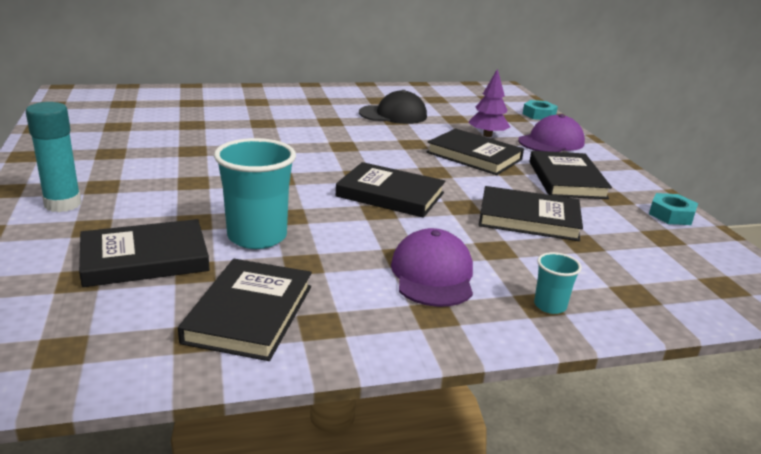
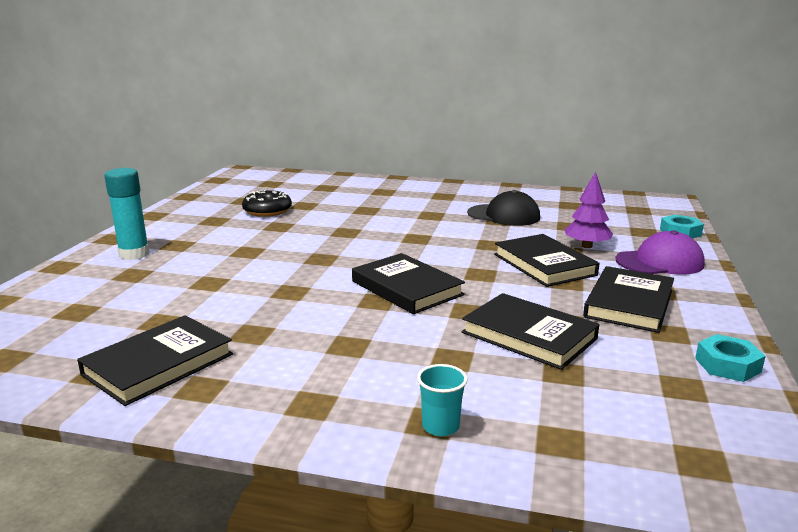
camera: 30 degrees right, 5 degrees down
black book [79,219,210,287] -> none
turquoise cup [214,138,296,249] -> none
purple cap [391,228,473,307] -> none
none -> black donut [242,189,292,217]

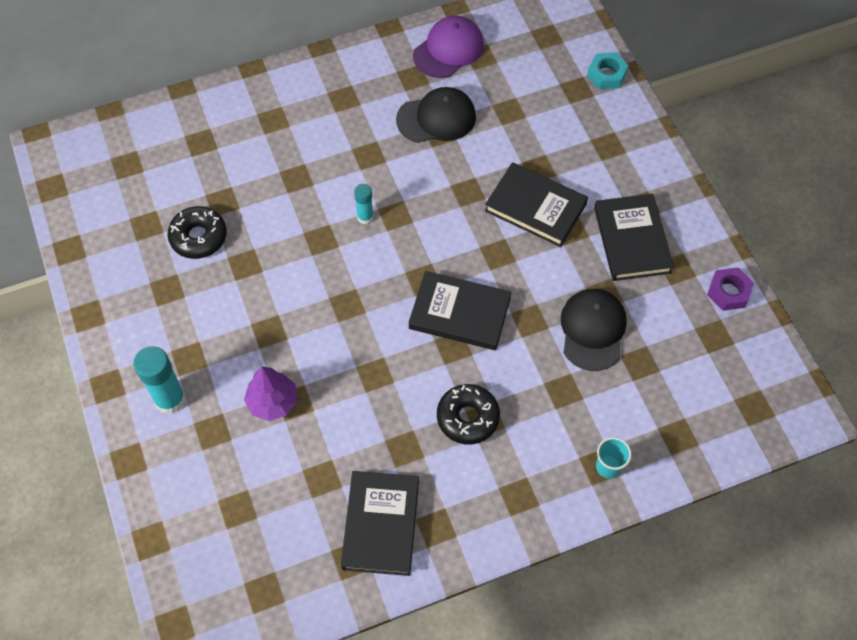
camera: 35 degrees left, 40 degrees up
black book [462,293,599,370] -> black cap [561,289,627,371]
purple tree [565,172,613,248] -> purple tree moved to [244,366,297,421]
purple cap [615,230,705,275] -> purple cap moved to [413,16,484,78]
turquoise nut [695,334,766,382] -> purple nut [707,268,754,311]
none -> turquoise glue stick [354,184,374,224]
none -> black donut [437,384,500,444]

